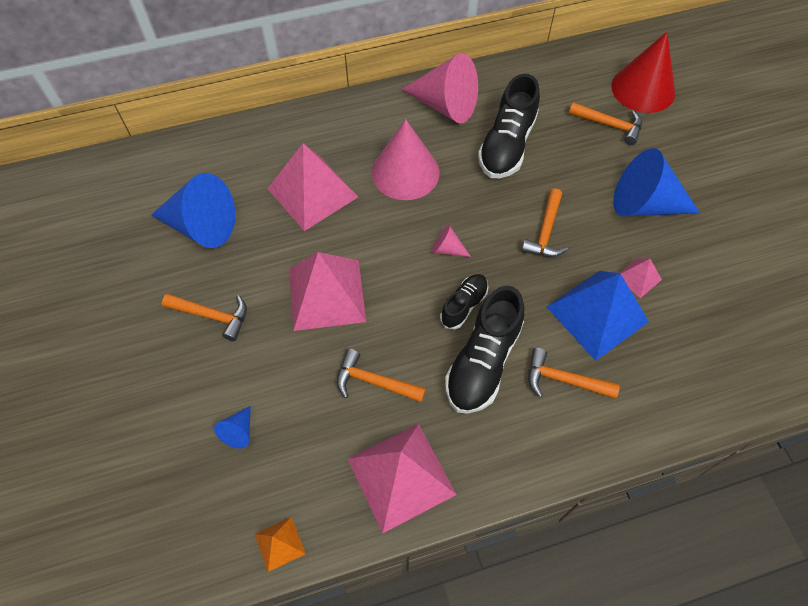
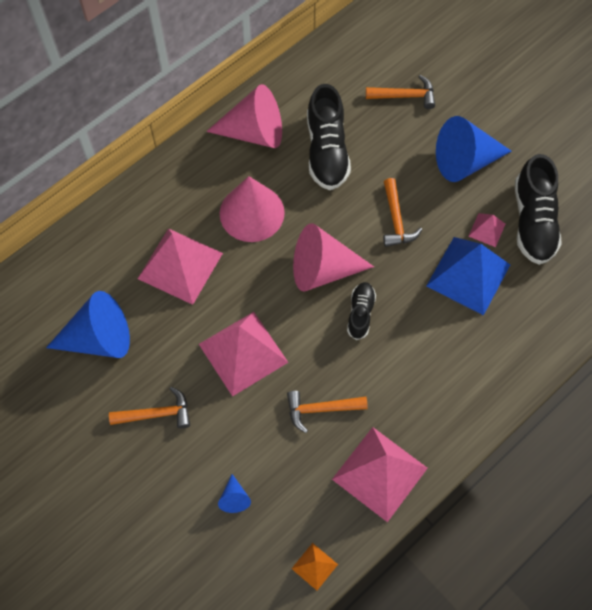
camera: 25 degrees left, 5 degrees up
pink cone [432,225,471,257] -> pink cone [293,223,374,292], size x2.25
black shoe [445,286,524,414] -> black shoe moved to [515,154,562,265]
orange hammer [528,348,620,399] -> none
red cone [611,32,675,113] -> none

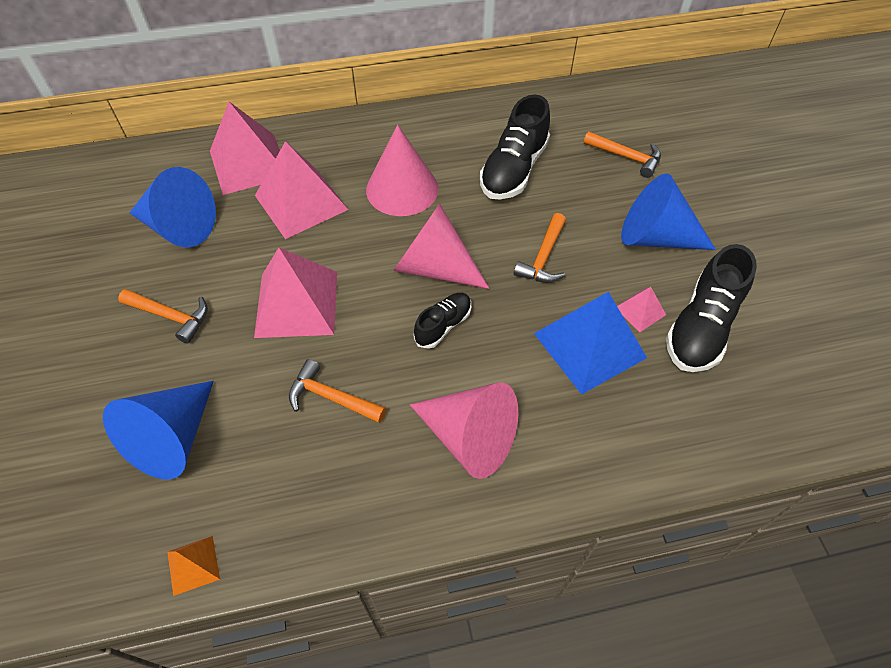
camera: 30 degrees right, 10 degrees down
pink cone [206,84,282,148] -> pink cone moved to [410,382,518,479]
blue cone [218,474,251,513] -> blue cone [103,381,214,480], size x2.25
pink pyramid [332,427,428,522] -> pink pyramid moved to [210,102,280,195]

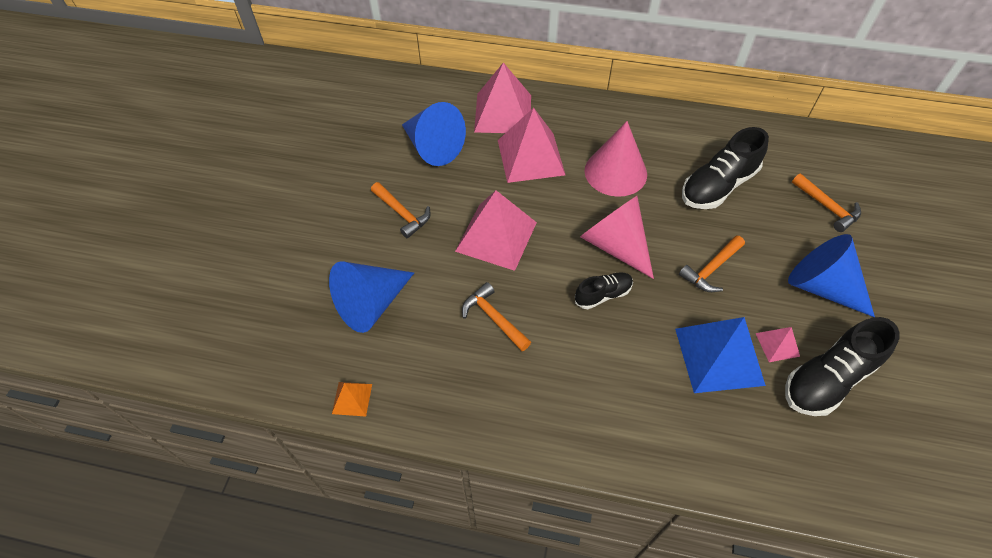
camera: 25 degrees right, 0 degrees up
pink cone [410,382,518,479] -> none

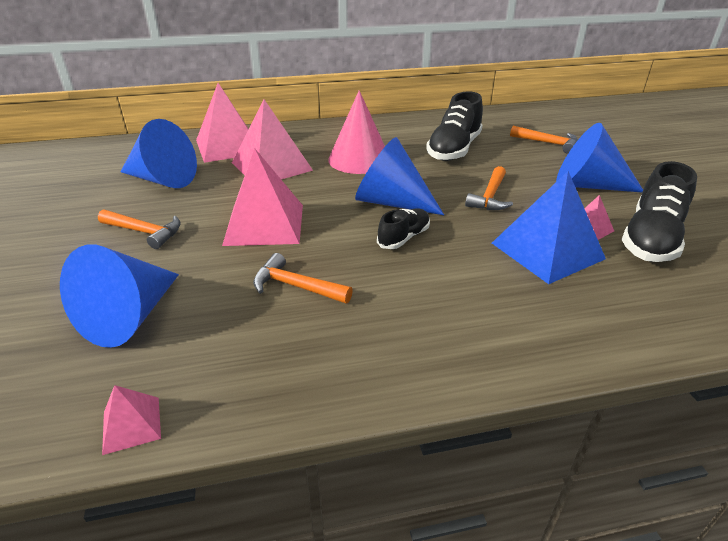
camera: 25 degrees left, 20 degrees down
orange pyramid [332,382,372,416] -> pink pyramid [102,385,161,455]
pink cone [580,196,654,279] -> blue cone [355,137,444,215]

